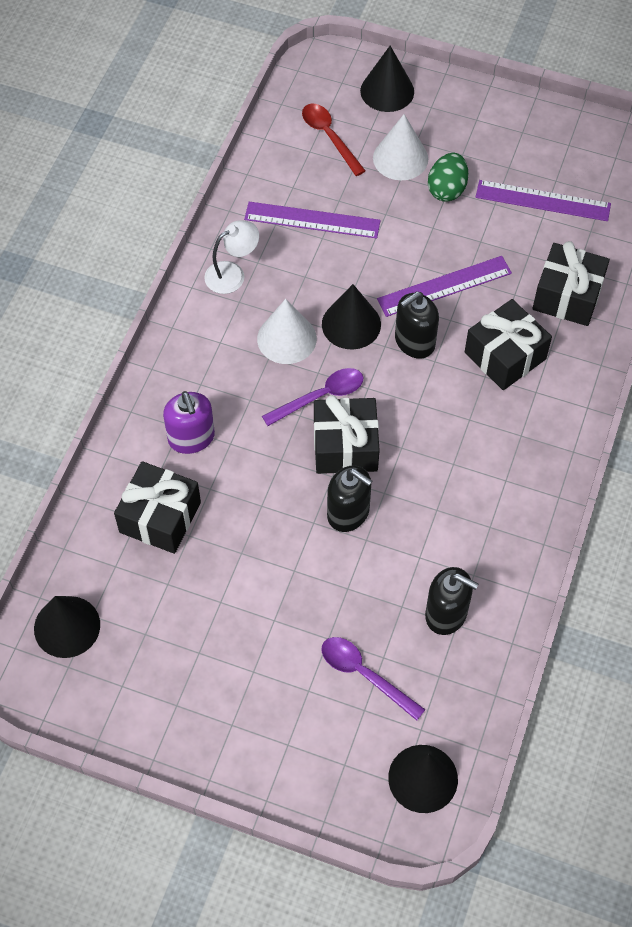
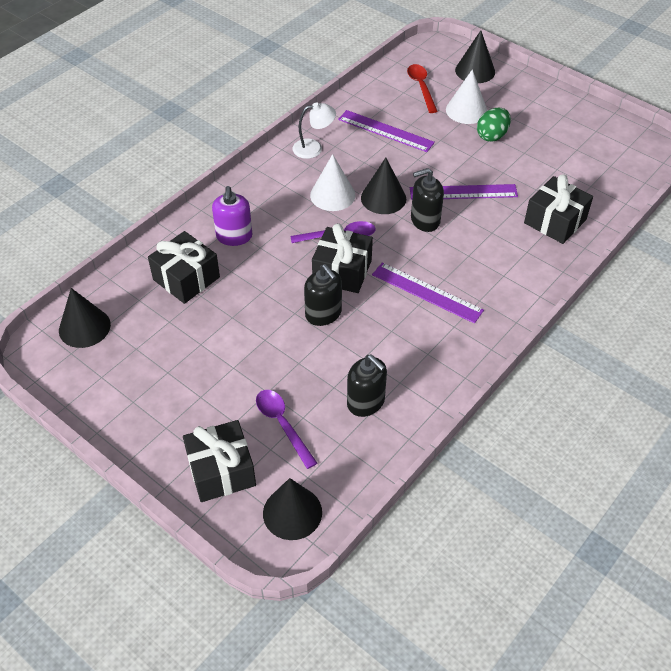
camera: 20 degrees right, 10 degrees down
black gift [465,299,552,390] -> black gift moved to [183,420,256,502]
purple ruler [476,180,611,221] -> purple ruler moved to [372,263,484,324]

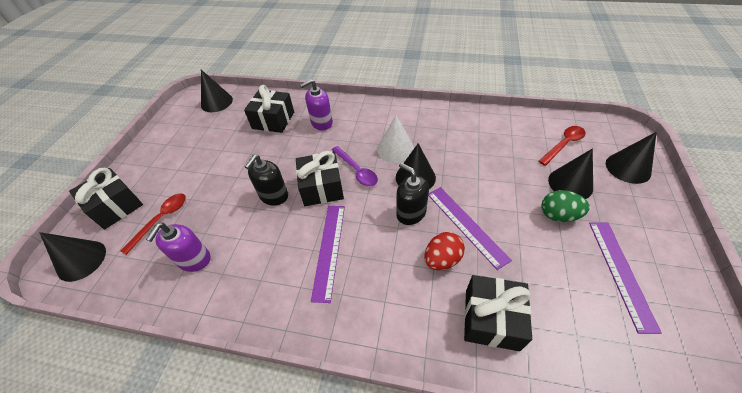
camera: 65 degrees right, 0 degrees up
purple spoon [256,390,317,469] -> red spoon [121,193,186,255]
white lamp [292,102,336,159] -> none
purple ruler [338,110,435,152] -> purple ruler moved to [589,222,662,334]
black soap dispenser [347,354,387,417] -> purple soap dispenser [146,223,211,272]
white cone [446,69,487,124] -> black cone [548,149,593,199]
none -> red egg [425,232,465,271]

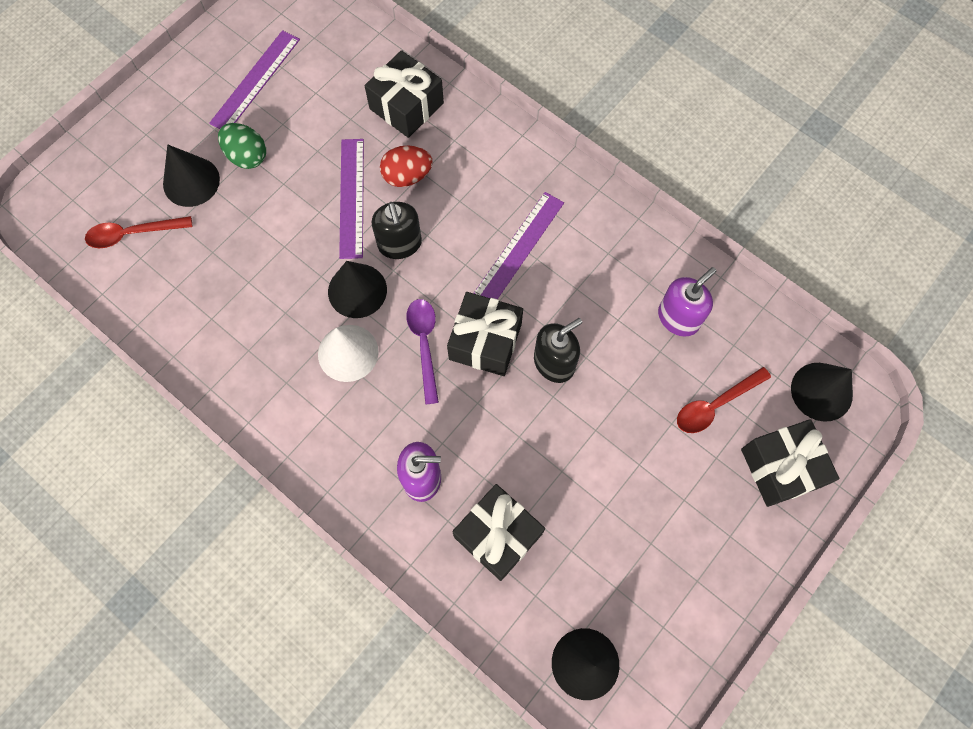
camera: 155 degrees left, 20 degrees up
black cone [606,132,657,184] -> none

